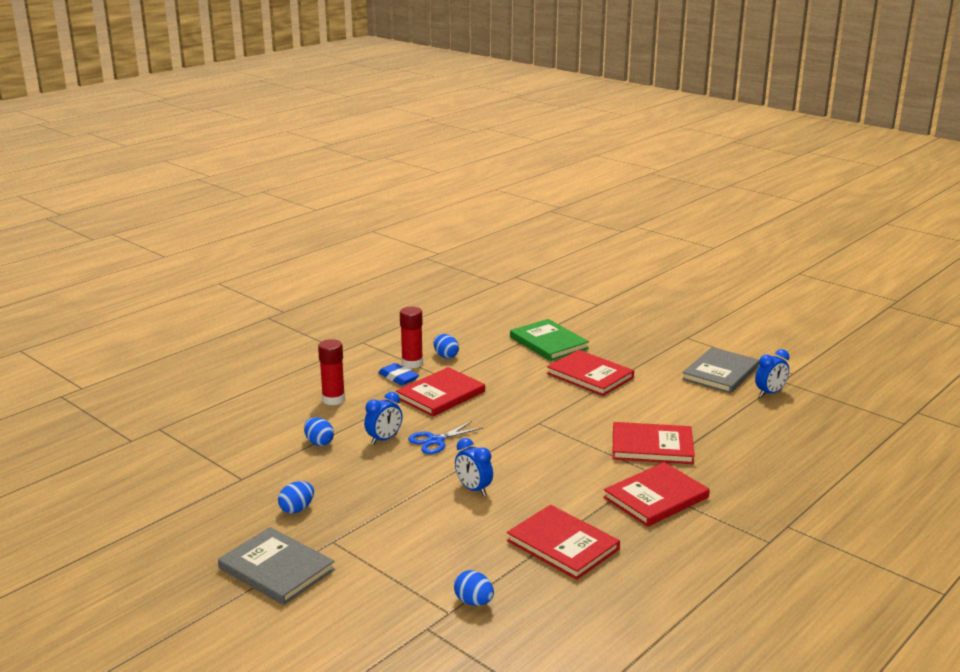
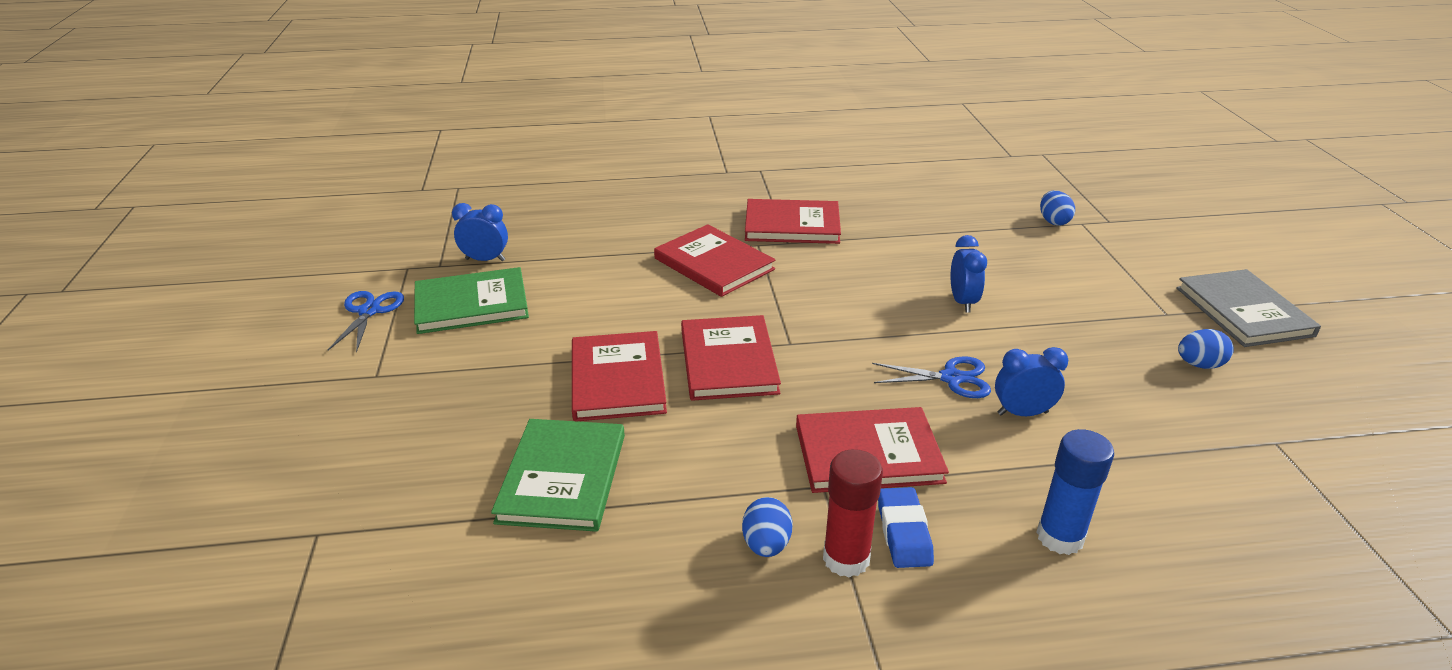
camera: 140 degrees left, 10 degrees up
blue egg [304,417,334,446] -> none
red glue stick [318,339,345,405] -> blue glue stick [1037,429,1114,555]
red book [507,505,620,580] -> red book moved to [681,315,781,401]
grey book [682,347,759,394] -> green book [414,267,529,334]
none -> blue scissors [328,291,404,353]

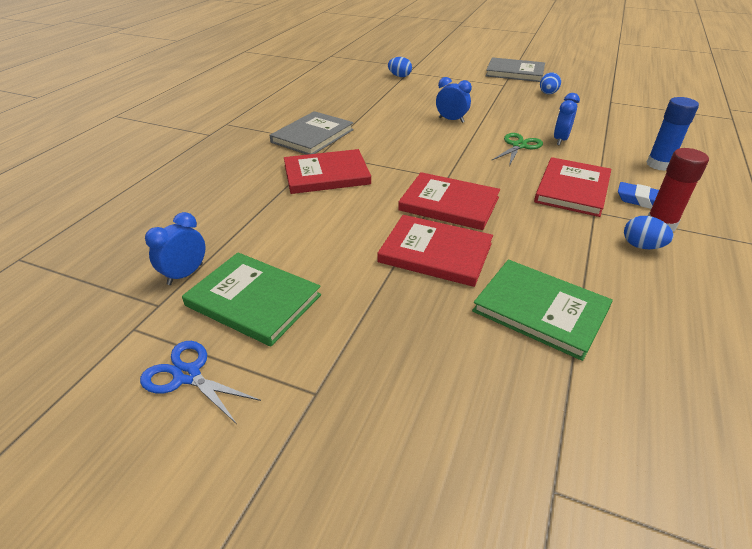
camera: 60 degrees left, 5 degrees up
green book [414,267,529,334] -> green book turned 75 degrees counterclockwise [182,253,321,347]
red book [745,199,841,244] -> grey book [270,111,354,155]
blue scissors [872,356,991,398] -> green scissors [492,133,543,166]

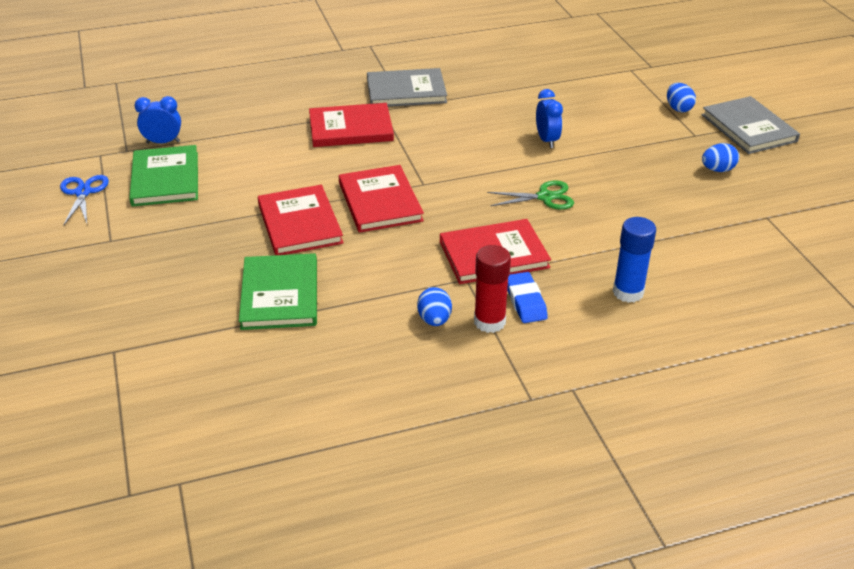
camera: 50 degrees right, 0 degrees up
red book [284,149,371,194] -> red book turned 45 degrees counterclockwise [309,103,394,147]
blue egg [388,57,412,77] -> blue egg moved to [667,83,696,112]
blue clock [554,93,580,145] -> none

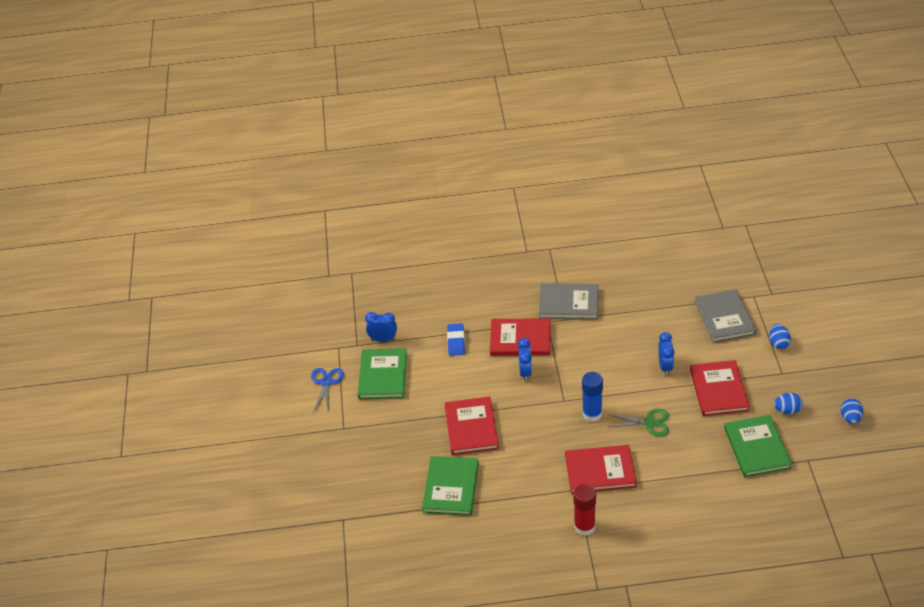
camera: 15 degrees right, 5 degrees up
red book [339,165,424,233] -> red book moved to [690,360,750,416]
blue egg [417,287,452,326] -> blue egg moved to [841,398,863,424]
blue eraser [507,272,548,323] -> blue eraser moved to [447,323,465,356]
blue glue stick [613,217,656,303] -> blue glue stick moved to [582,372,603,422]
grey book [702,96,800,154] -> grey book moved to [695,289,757,343]
none -> blue clock [518,338,532,381]
none -> green book [724,415,792,477]

